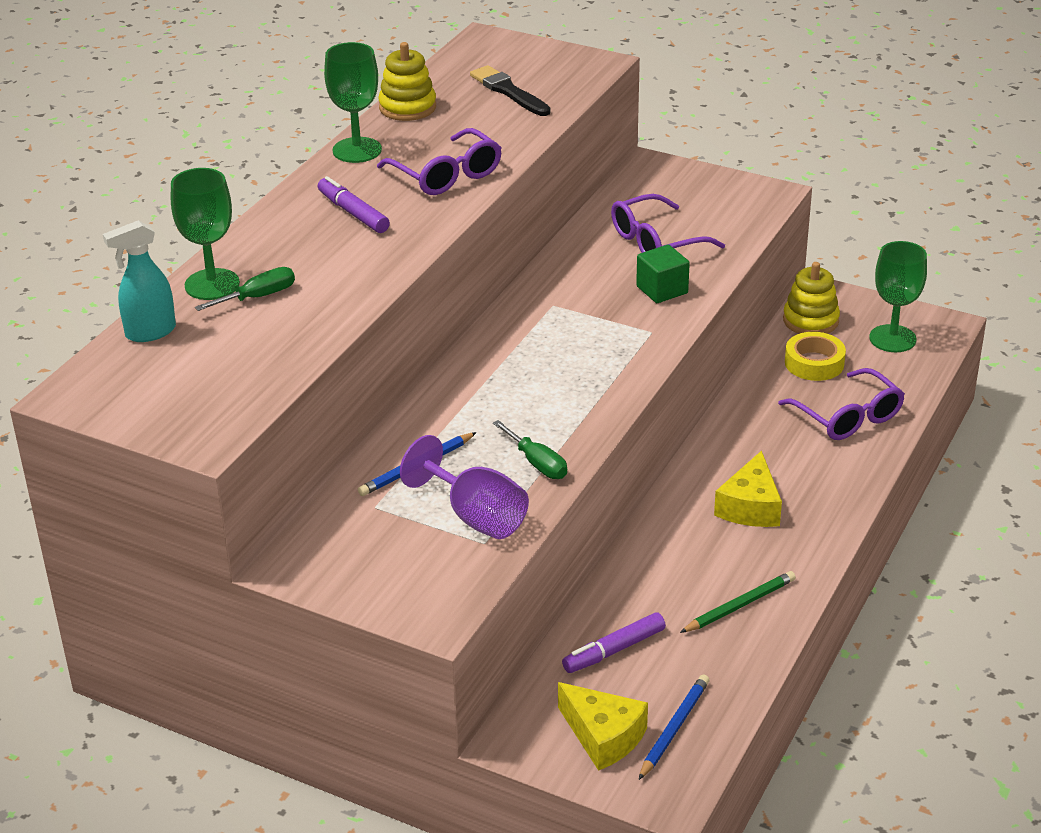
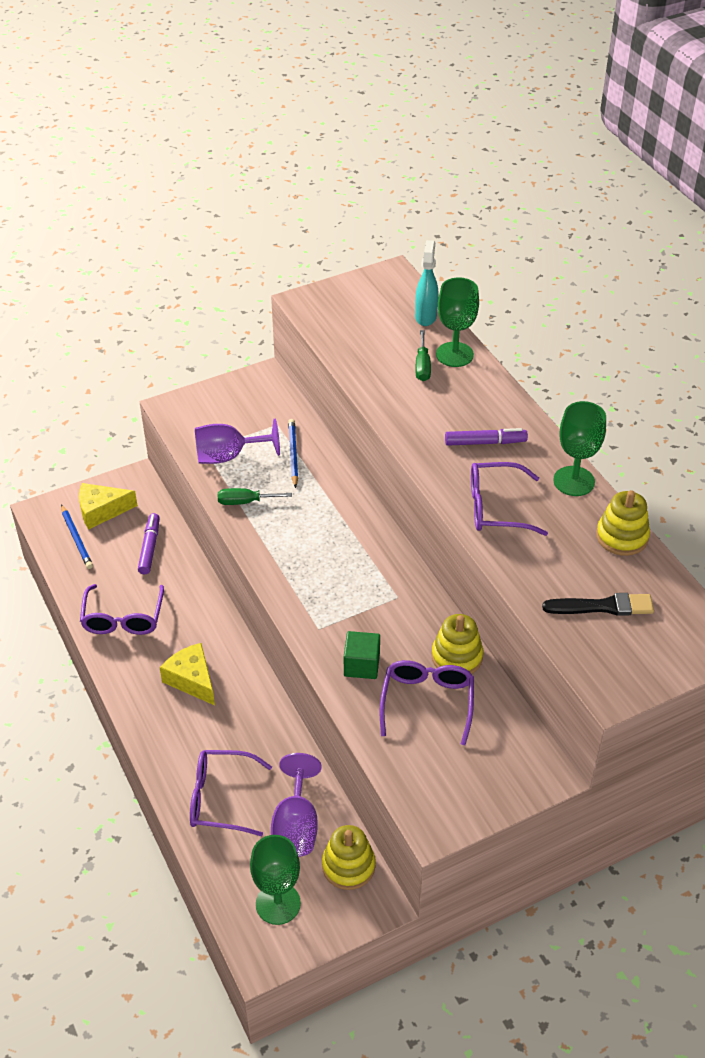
camera: 125 degrees right, 10 degrees up
green pencil [680,571,796,633] -> purple glasses [80,584,164,635]
yellow tape [785,332,846,381] -> purple goblet [271,753,322,857]
none -> yellow stacking toy [432,614,483,674]

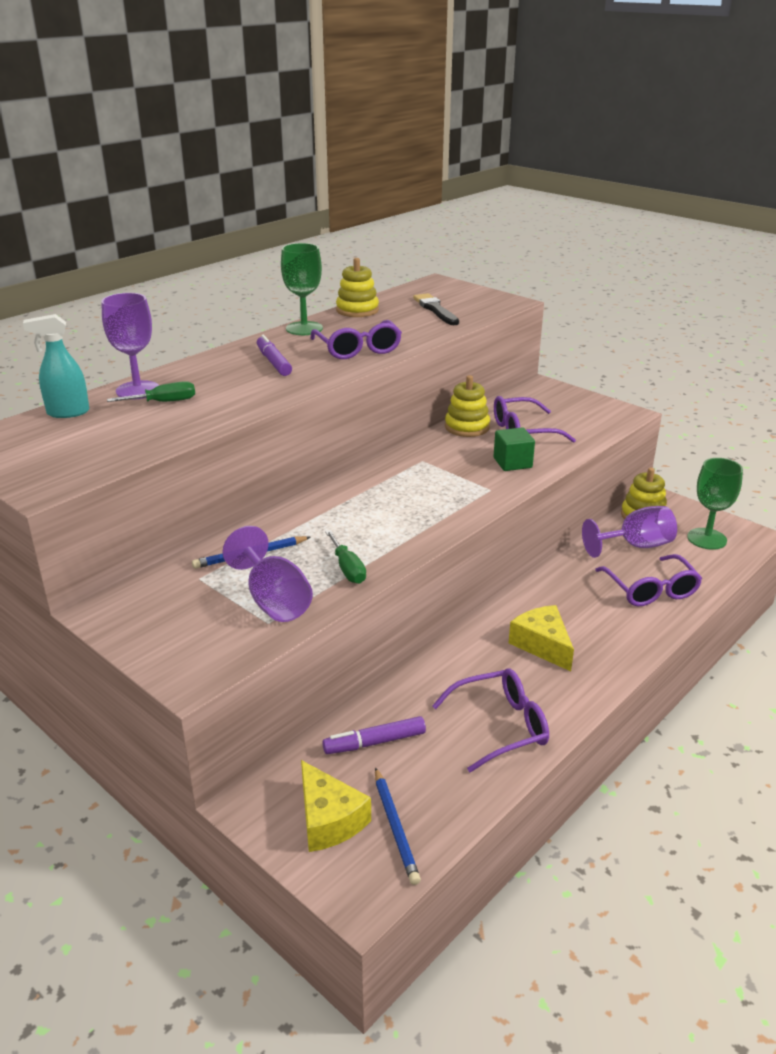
camera: 110 degrees left, 15 degrees down
blue pencil [61,504,93,569] -> blue pencil turned 120 degrees clockwise [375,767,421,885]
yellow cheese [160,643,215,706] -> yellow cheese turned 120 degrees clockwise [509,605,574,671]
green goblet [436,277,479,367] -> purple goblet [101,293,159,400]

